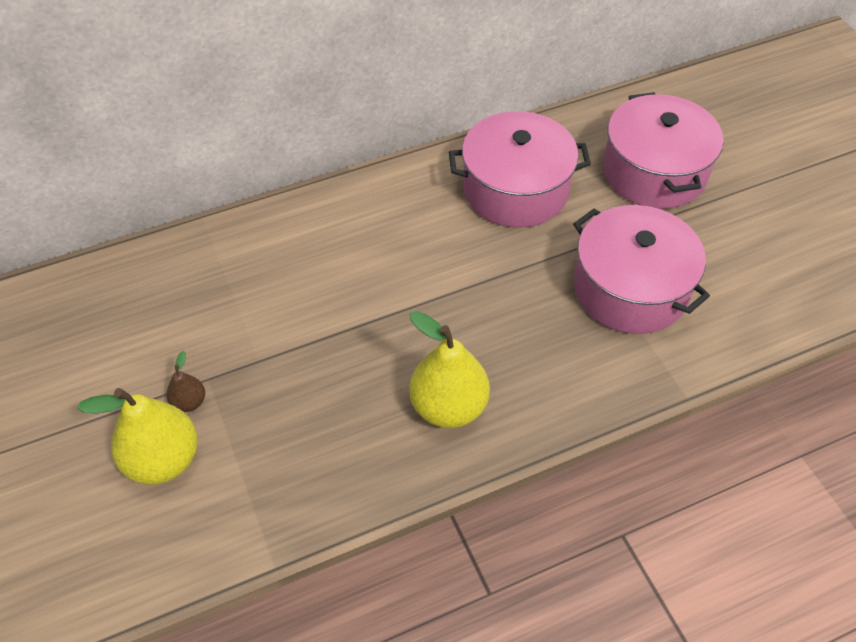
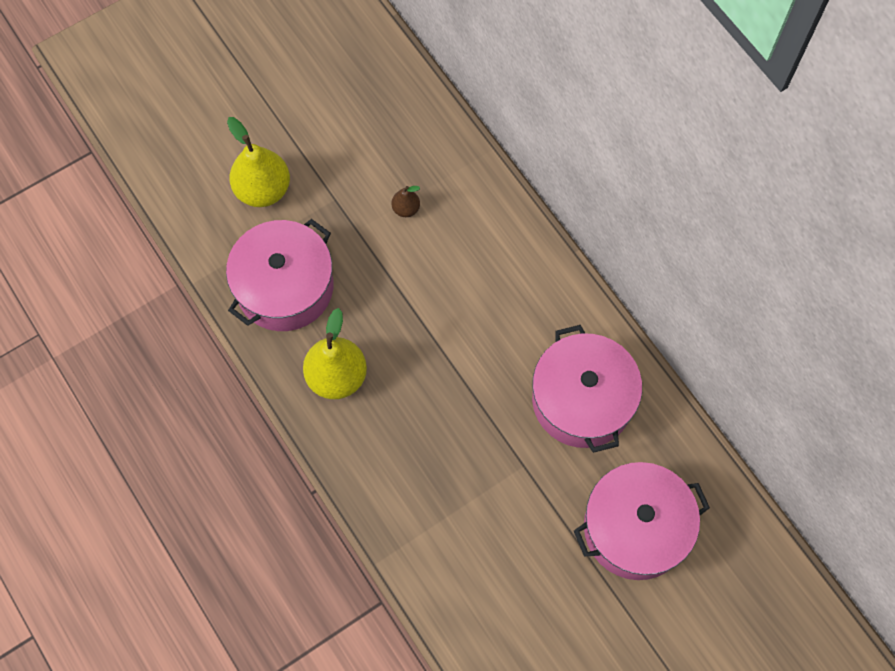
camera: 80 degrees right, 15 degrees up
brown pear [166,351,205,412] -> brown pear moved to [392,186,420,217]
pink pot [573,205,710,334] -> pink pot moved to [226,219,333,331]

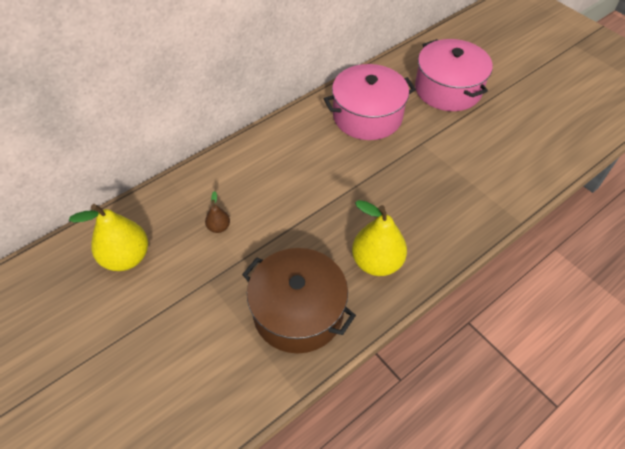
camera: 95 degrees left, 15 degrees down
pink pot [226,219,333,331] -> brown pot [242,248,356,353]
yellow pear [227,117,290,207] -> yellow pear moved to [69,204,148,271]

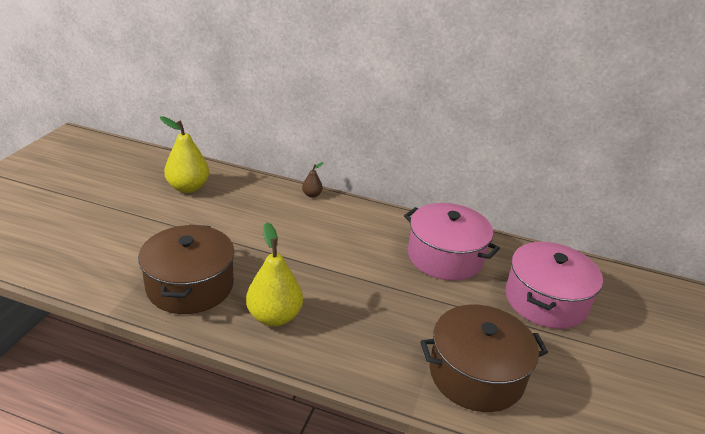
camera: 55 degrees right, 20 degrees down
brown pear [205,191,230,233] -> brown pear moved to [302,162,323,198]
none -> brown pot [420,304,548,412]

